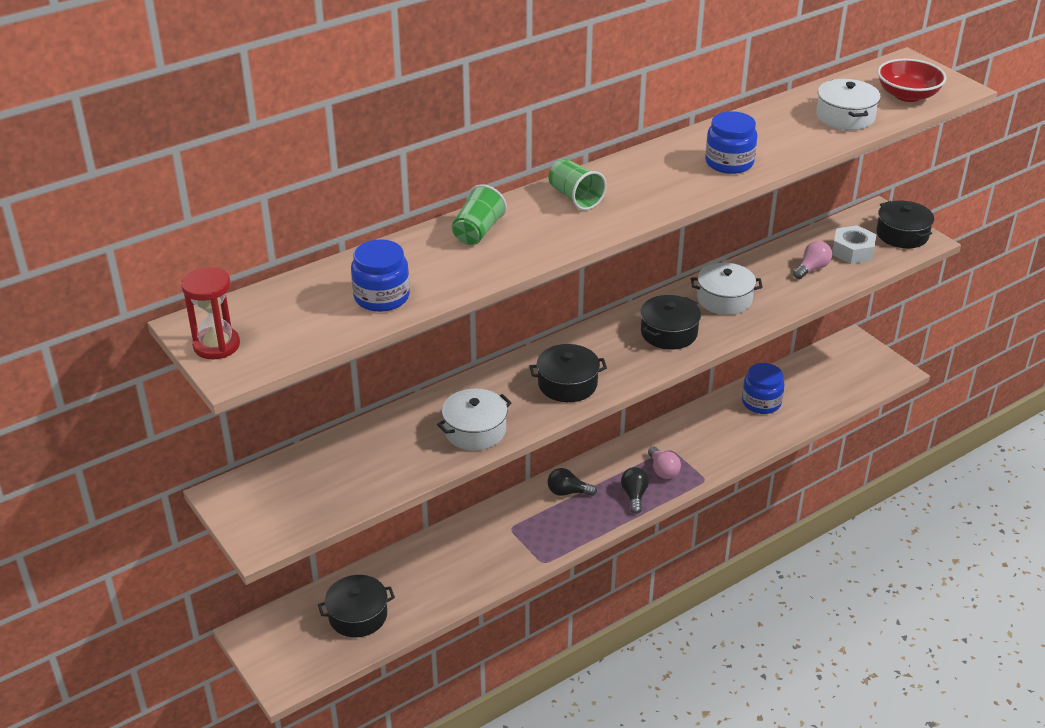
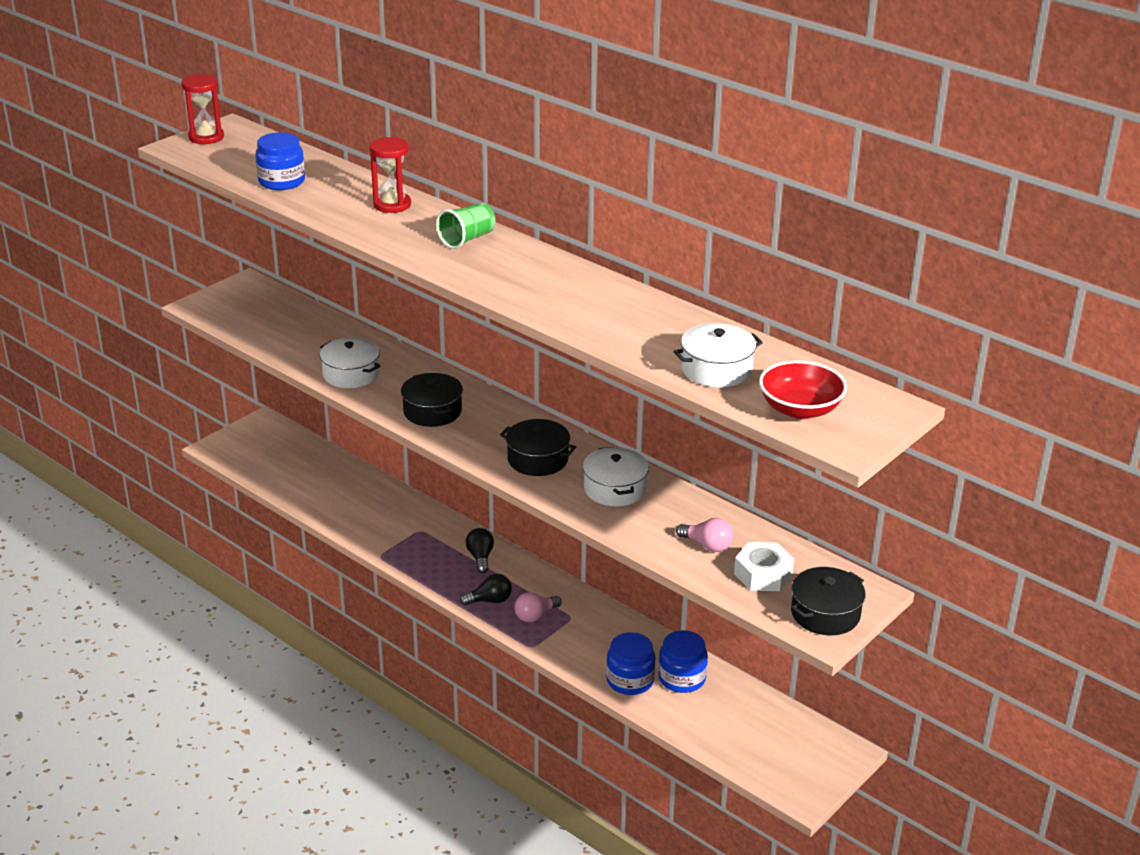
camera: 75 degrees right, 5 degrees down
black pot [318,575,395,637] -> none
green cup [452,184,507,245] -> red hourglass [370,137,411,213]
blue jar [705,111,757,174] -> blue jar moved to [606,632,656,695]

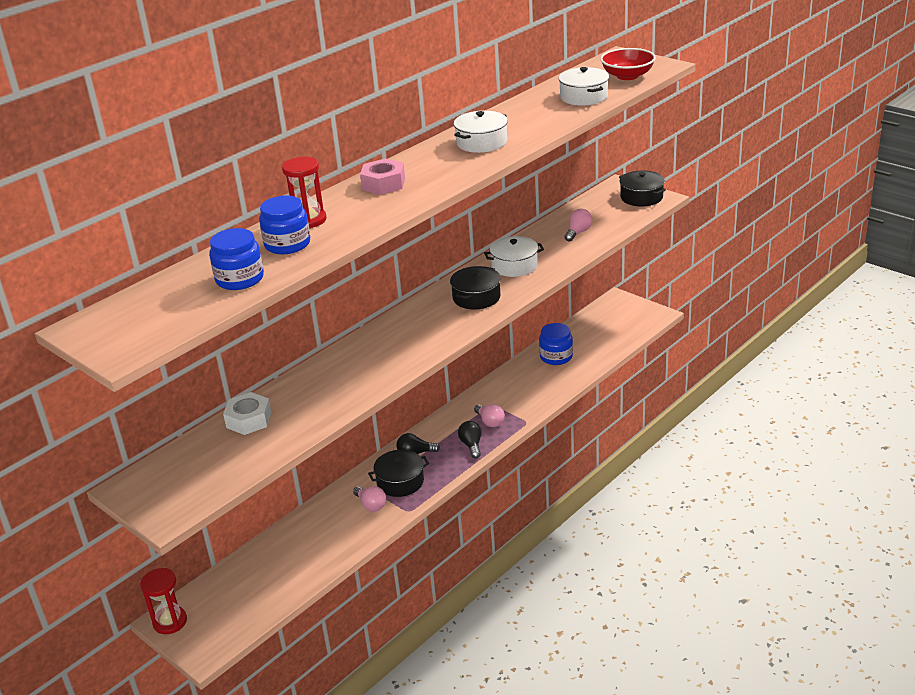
camera: 85 degrees left, 0 degrees up
red hourglass [182,74,224,144] -> red hourglass moved to [140,568,187,634]
white pot [320,337,380,388] -> white pot moved to [454,111,508,153]
black pot [401,373,463,427] -> black pot moved to [368,450,429,497]
green cup [436,203,495,249] -> pink nut [360,159,405,195]
blue jar [606,632,656,695] -> blue jar moved to [259,195,310,254]
white nut [734,542,794,591] -> white nut moved to [223,392,272,435]
none -> pink light bulb [353,486,386,512]

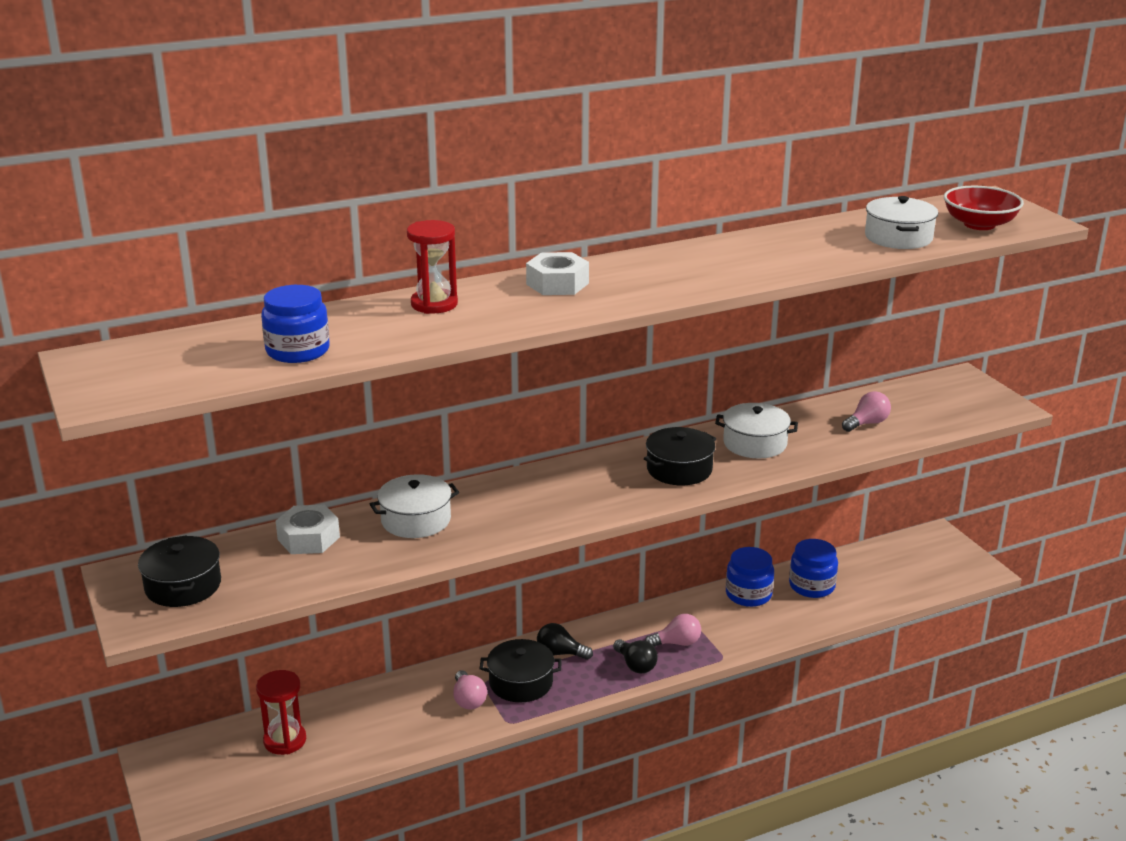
camera: 20 degrees right, 5 degrees down
red hourglass [140,568,187,634] -> red hourglass moved to [256,670,306,755]
blue jar [259,195,310,254] -> blue jar moved to [726,547,774,607]
pink nut [360,159,405,195] -> white nut [526,252,589,295]
white pot [454,111,508,153] -> white pot moved to [370,474,459,538]
black light bulb [458,421,482,458] -> black light bulb turned 135 degrees clockwise [613,639,658,673]
pink light bulb [474,404,505,427] -> pink light bulb turned 90 degrees counterclockwise [645,614,701,647]
black pot [619,170,666,206] -> black pot moved to [138,535,221,607]

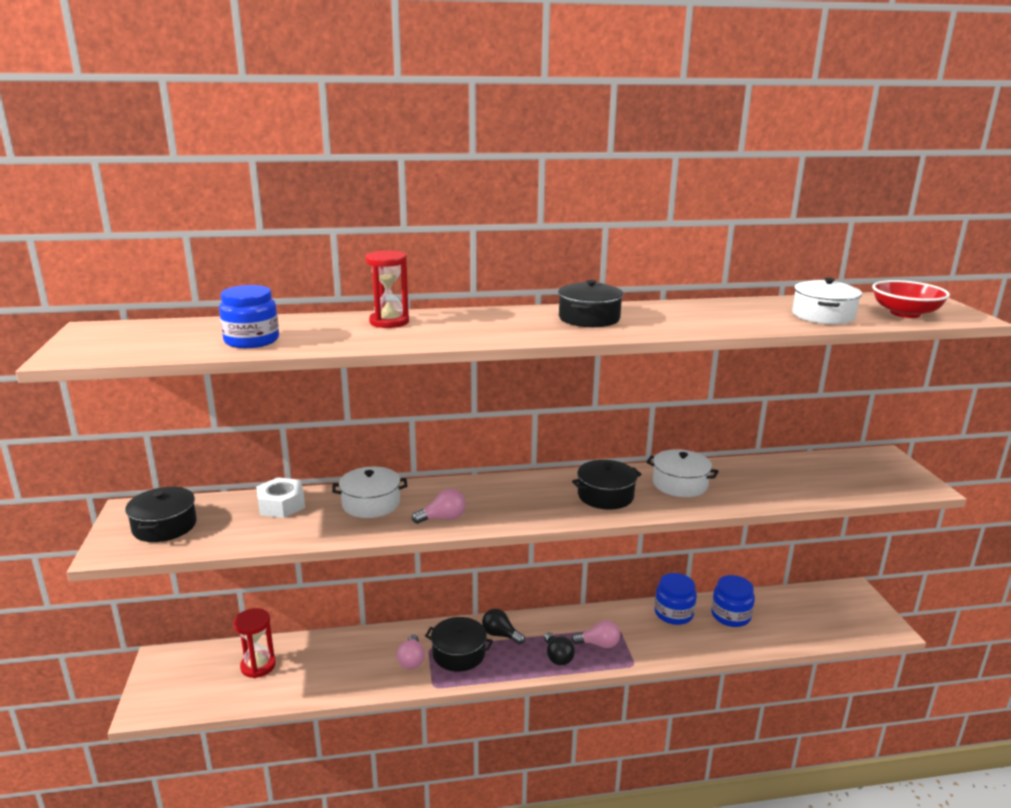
camera: 15 degrees right, 5 degrees down
white nut [526,252,589,295] -> none
pink light bulb [842,391,891,432] -> pink light bulb moved to [412,489,466,524]
none -> black pot [558,280,623,327]

